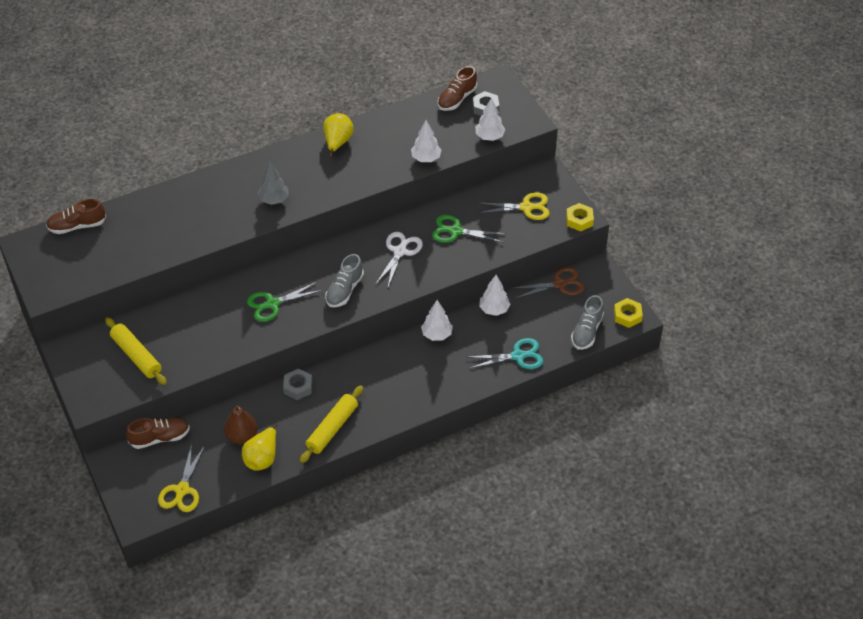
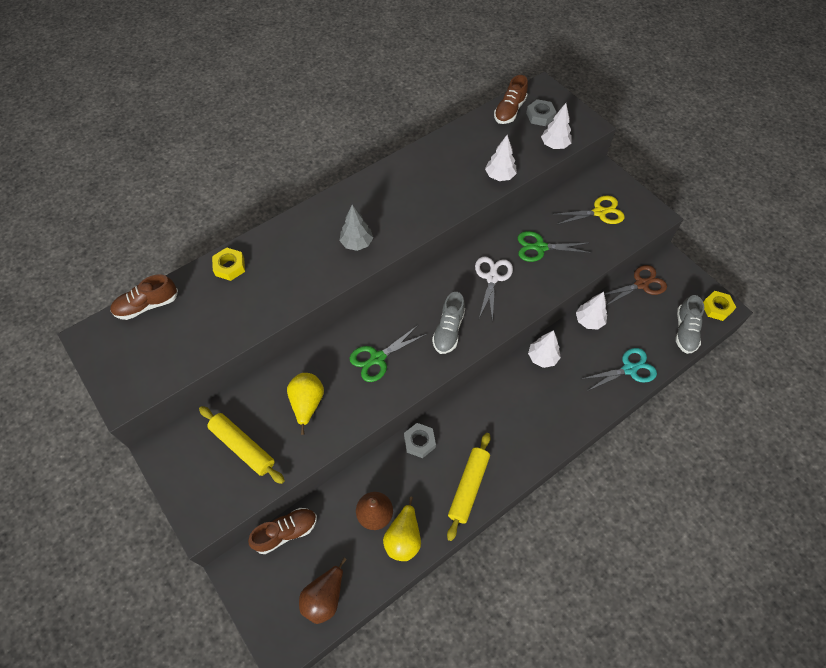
camera: 10 degrees left, 10 degrees up
yellow scissors [158,444,205,512] -> brown pear [299,558,347,624]
yellow pear [323,113,354,157] -> yellow pear moved to [287,373,324,435]
yellow nut [566,203,594,232] -> yellow nut moved to [212,247,245,281]

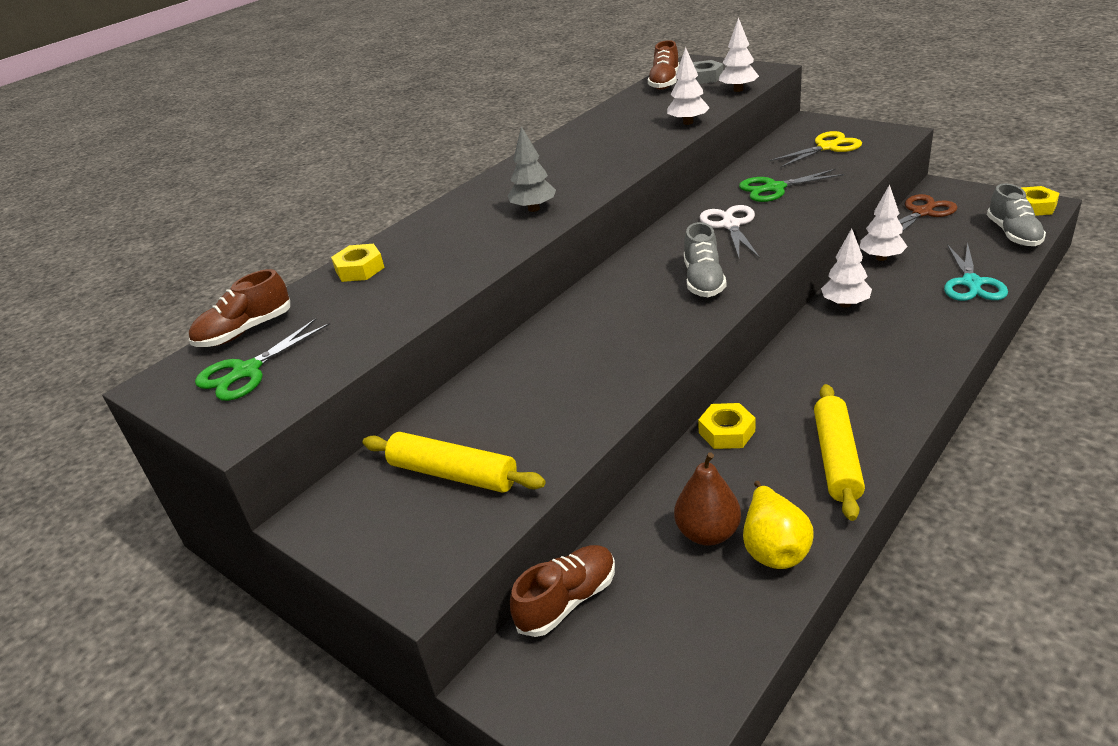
camera: 10 degrees left, 25 degrees down
yellow pear [287,373,324,435] -> none
brown pear [299,558,347,624] -> none
green scissors [350,325,427,382] -> green scissors moved to [195,318,330,401]
grey nut [404,423,436,458] -> yellow nut [698,403,756,449]
turquoise scissors [582,348,657,391] -> turquoise scissors turned 135 degrees clockwise [944,242,1008,301]

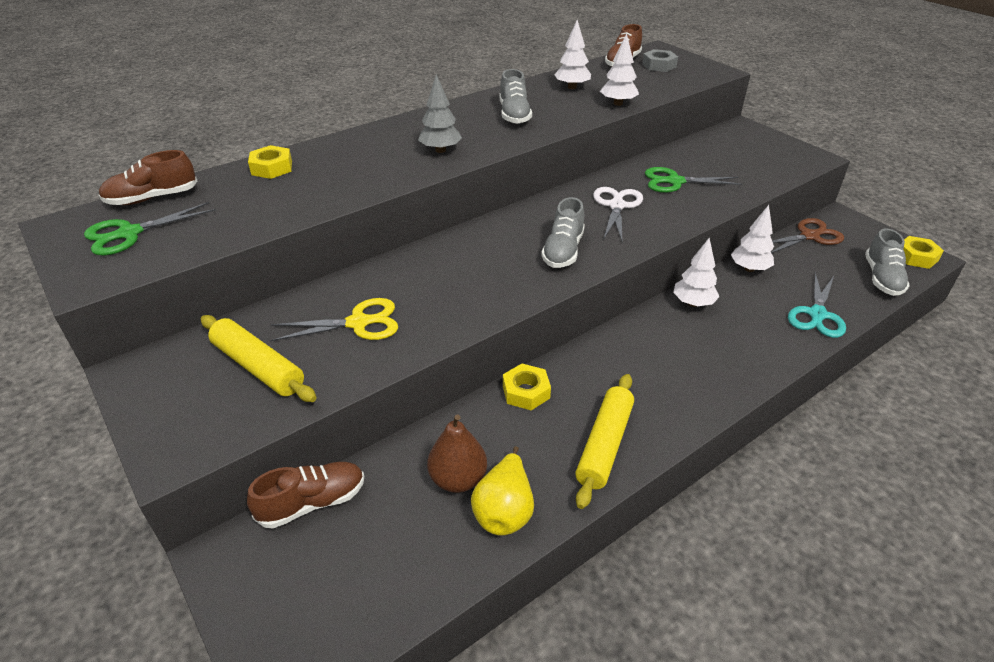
camera: 10 degrees right, 5 degrees up
white tree [719,17,759,92] -> white tree moved to [554,20,591,89]
yellow scissors [769,131,862,168] -> yellow scissors moved to [271,298,398,341]
none -> grey shoe [499,69,532,124]

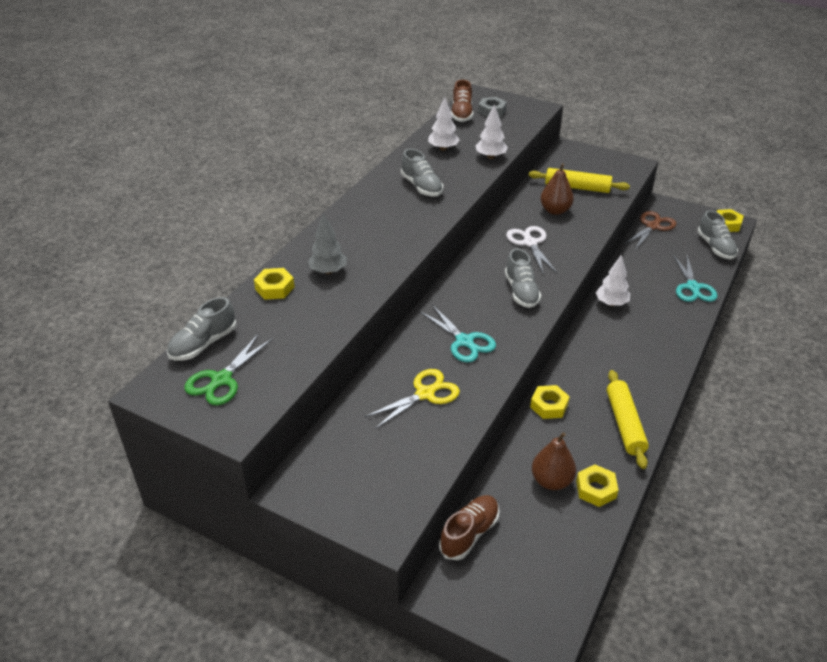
camera: 25 degrees left, 0 degrees up
brown shoe [99,150,197,205] -> grey shoe [167,297,237,360]
yellow rolling pin [201,315,317,402] -> yellow rolling pin moved to [529,168,630,193]
grey tree [418,74,462,153] -> grey tree moved to [308,213,347,274]
yellow pear [471,446,534,536] -> yellow nut [576,465,619,507]
green scissors [645,167,743,193] -> brown pear [540,163,574,215]
white tree [731,205,774,272] -> none
none -> turquoise scissors [420,305,496,363]

